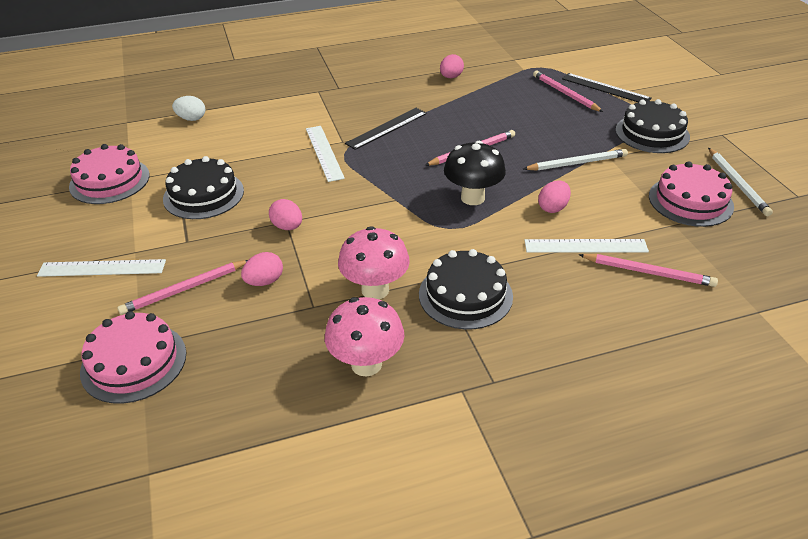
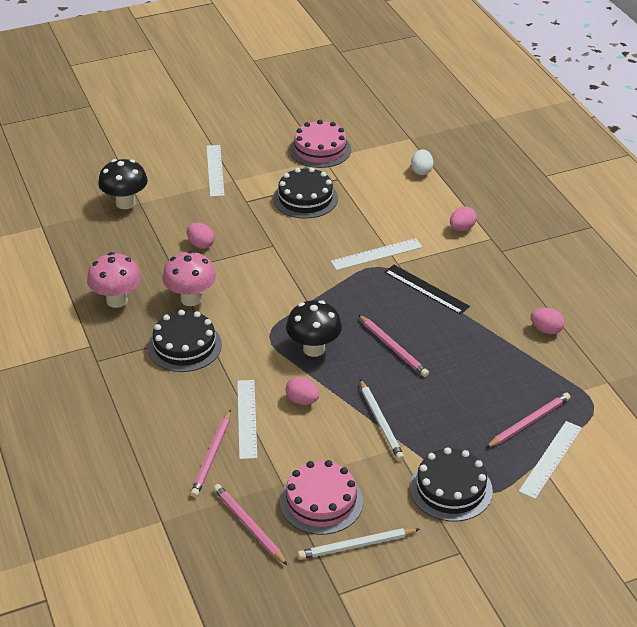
camera: 85 degrees right, 0 degrees up
pink cake [80,311,187,404] -> black mushroom [98,159,148,209]
pink pencil [118,260,248,315] -> pink pencil moved to [213,484,288,566]
pink egg [269,199,302,230] -> pink egg moved to [450,206,477,231]
black ruler [562,73,652,102] -> white ruler [519,421,582,499]

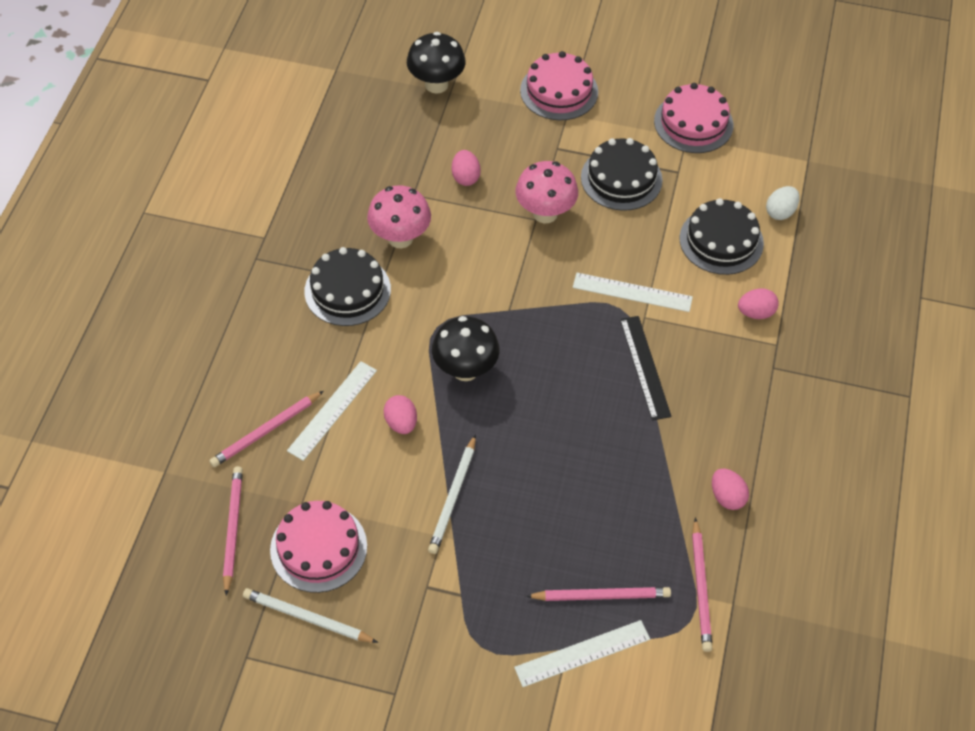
camera: 35 degrees right, 15 degrees up
pink mushroom [87,252,141,308] -> pink mushroom moved to [516,161,578,223]
white ruler [206,145,225,197] -> pink cake [520,51,598,120]
pink pencil [359,315,429,377] -> pink pencil moved to [692,518,713,652]
black cake [410,447,493,521] -> black cake moved to [679,198,764,275]

